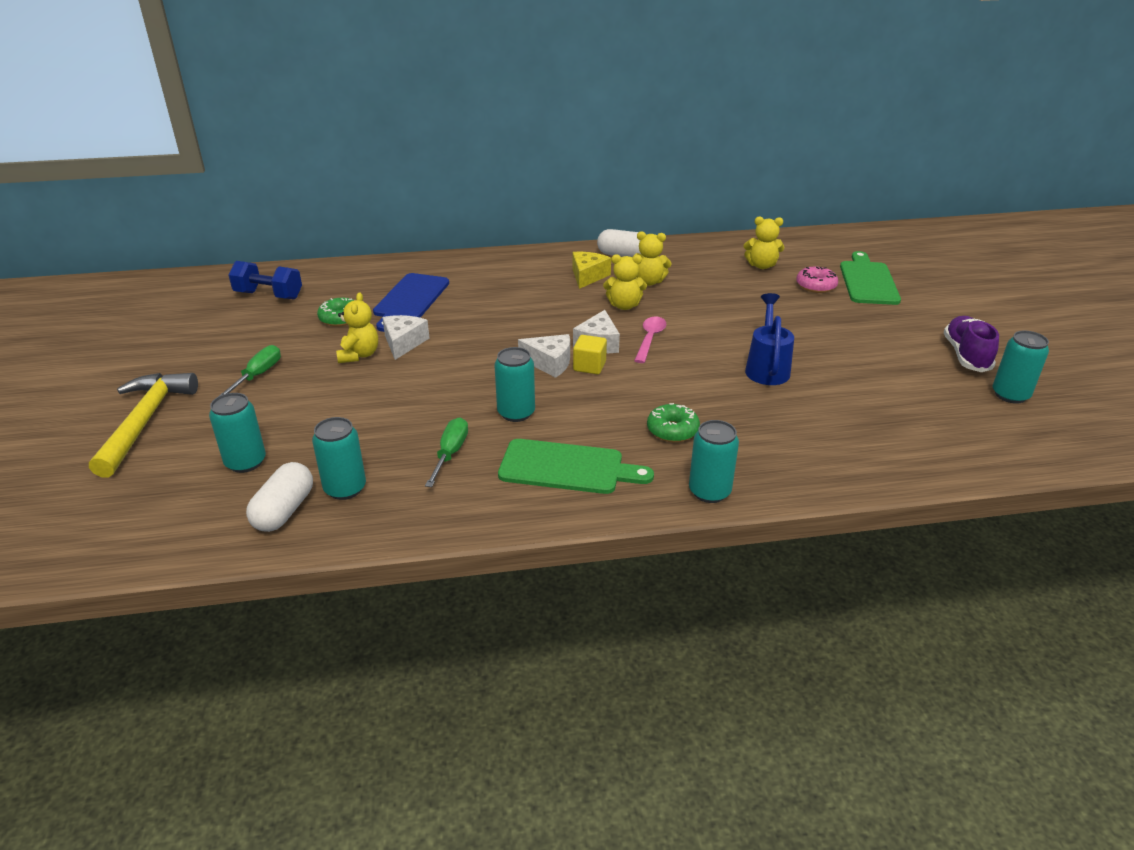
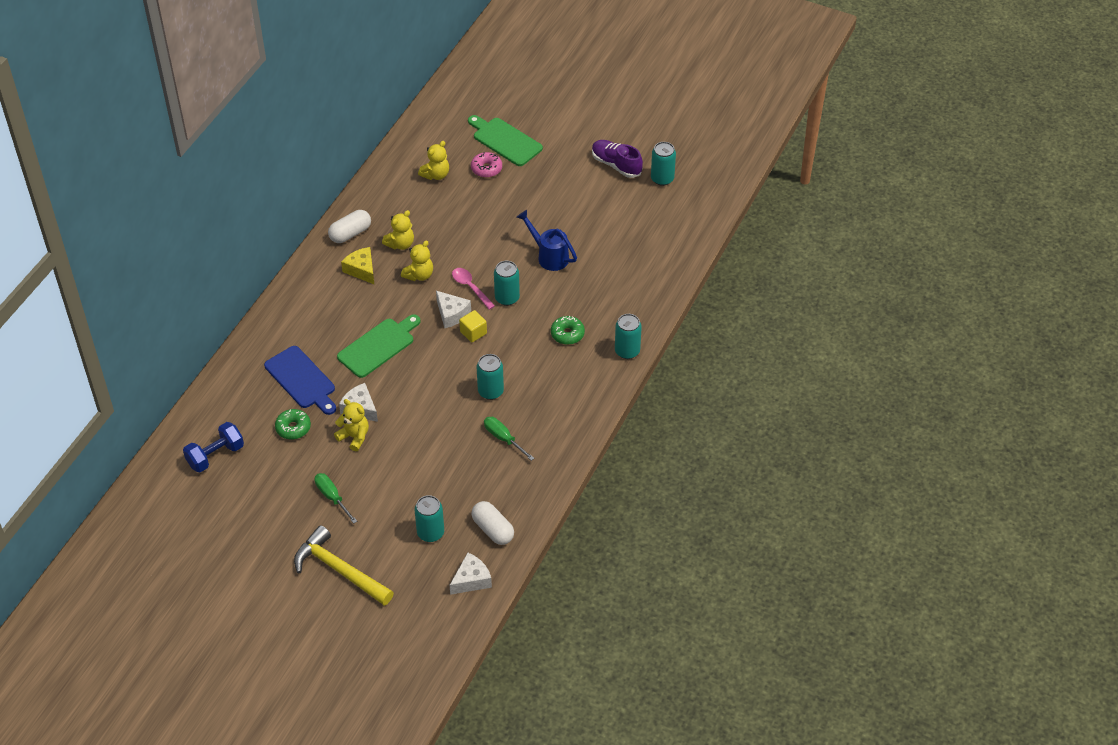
camera: 55 degrees left, 15 degrees up
turquoise can [312,417,366,500] -> turquoise can moved to [494,261,520,306]
green cutting board [498,439,654,494] -> green cutting board moved to [337,314,421,378]
white cheese [518,334,570,378] -> white cheese moved to [450,553,492,595]

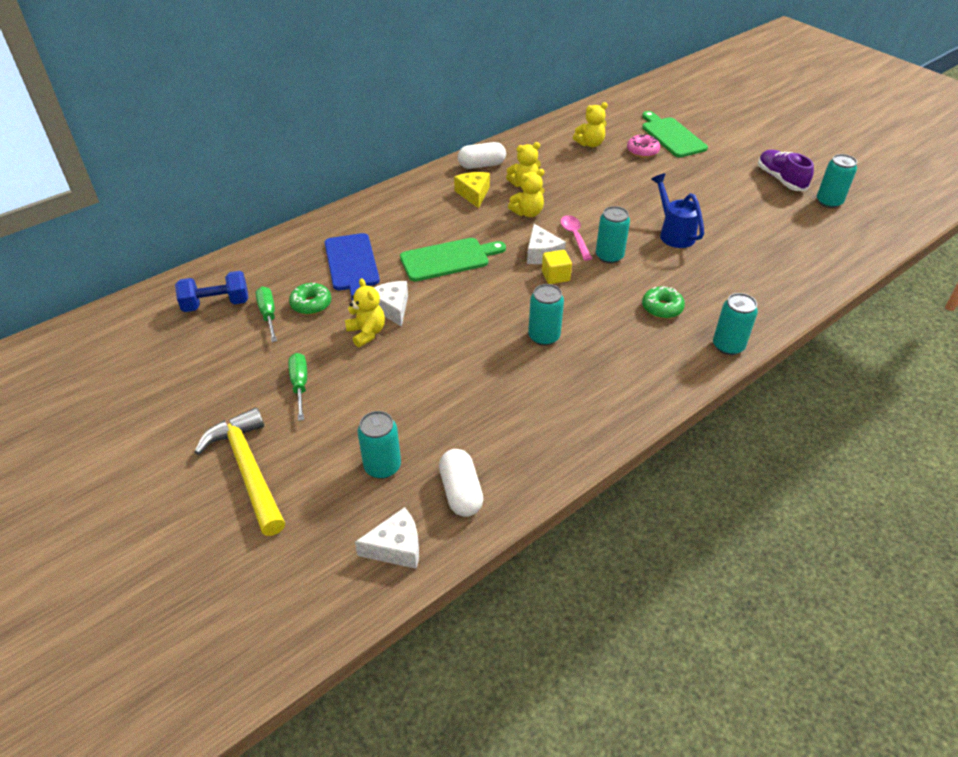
camera: 25 degrees right, 5 degrees down
green screwdriver [484,417,534,461] -> green screwdriver moved to [256,287,277,342]

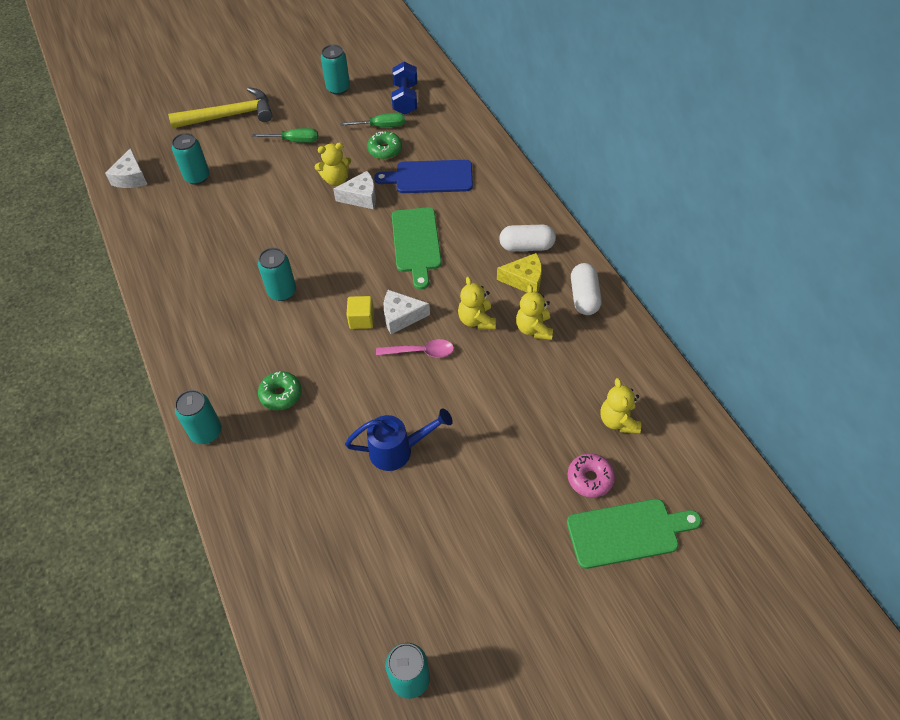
camera: 105 degrees right, 10 degrees up
white capsule [439,449,484,517] -> white capsule moved to [499,225,556,251]
turquoise can [596,206,630,264] -> turquoise can moved to [321,44,350,95]
purple shoe [758,150,814,191] -> none

